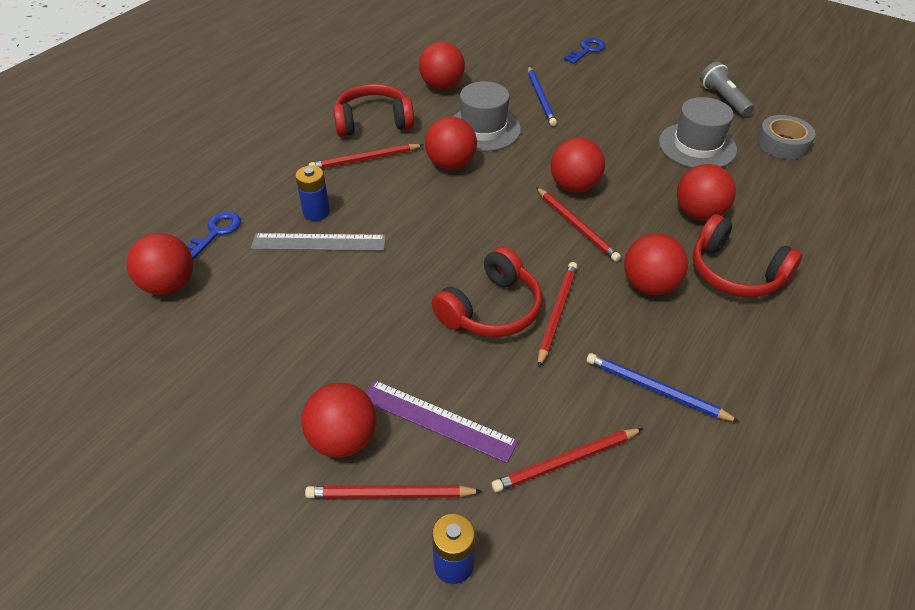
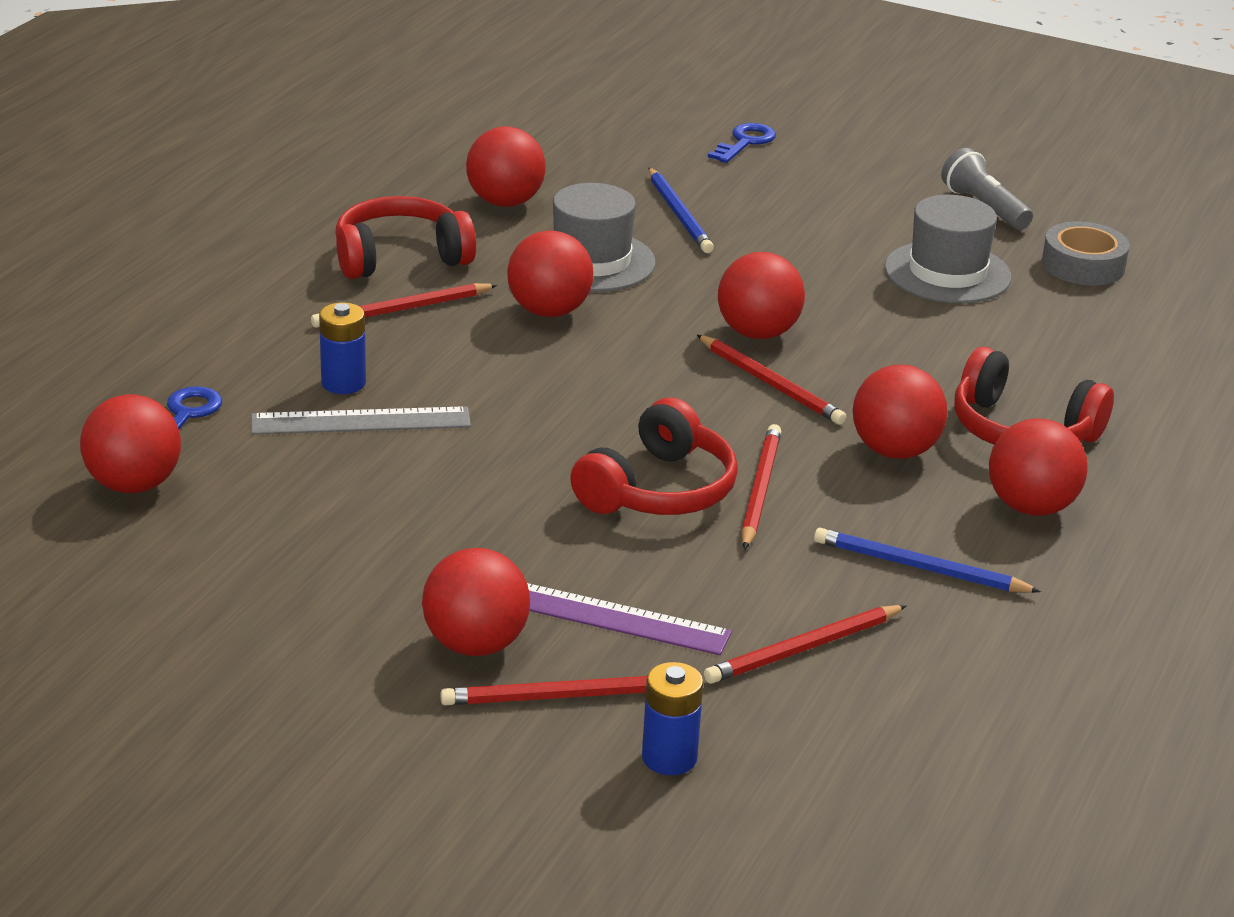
camera: 10 degrees left, 15 degrees down
red ball [677,164,736,221] -> red ball moved to [989,418,1088,516]

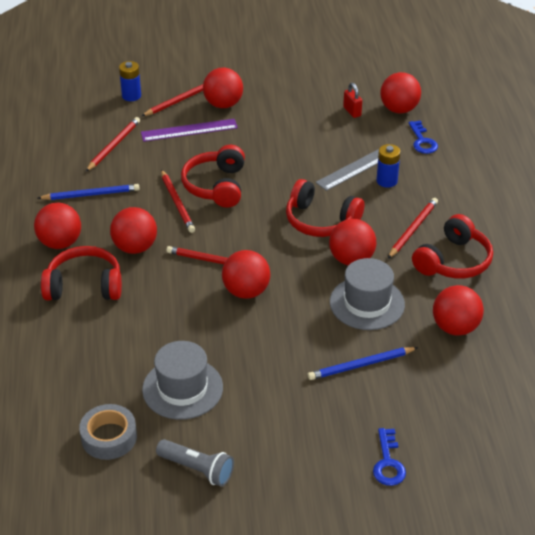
camera: 150 degrees right, 10 degrees up
blue pencil [649,168,714,253] -> blue pencil turned 60 degrees counterclockwise [308,347,418,380]
none -> red headphones [286,179,364,237]
none -> red padlock [343,83,362,118]

